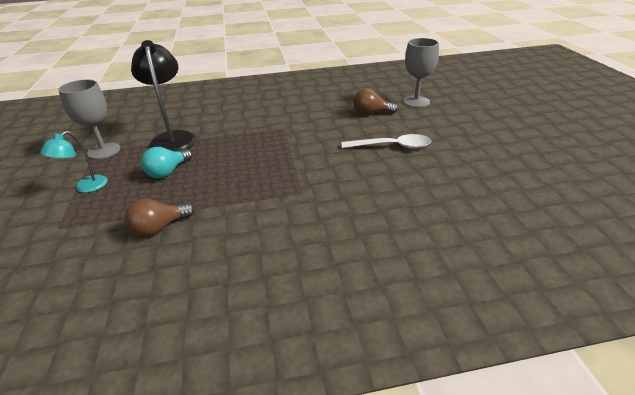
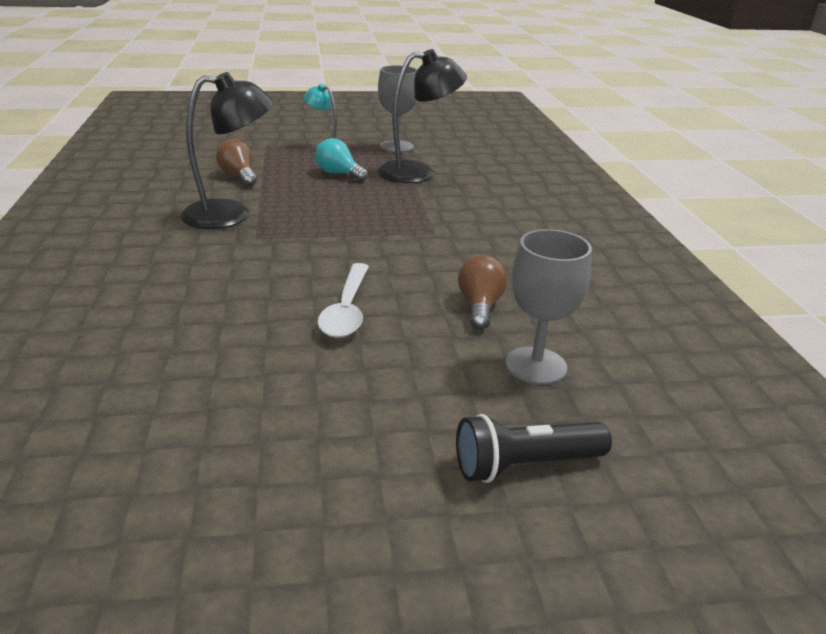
camera: 90 degrees right, 5 degrees down
none -> black lamp [180,72,274,229]
none -> black flashlight [456,414,612,483]

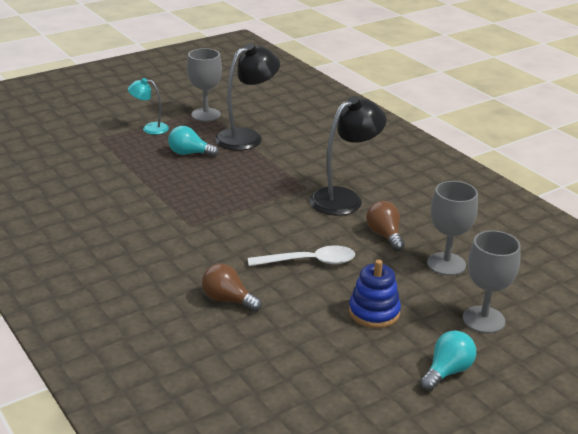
camera: 25 degrees left, 0 degrees up
black lamp [180,72,274,229] -> black lamp moved to [309,96,386,215]
brown light bulb [216,139,257,186] -> brown light bulb moved to [202,263,262,312]
white spoon [317,263,369,338] -> white spoon turned 75 degrees counterclockwise [248,245,355,266]
black flashlight [456,414,612,483] -> grey goblet [463,230,521,333]
none -> blue stacking toy [349,259,401,328]
none -> turquoise light bulb [420,331,476,391]

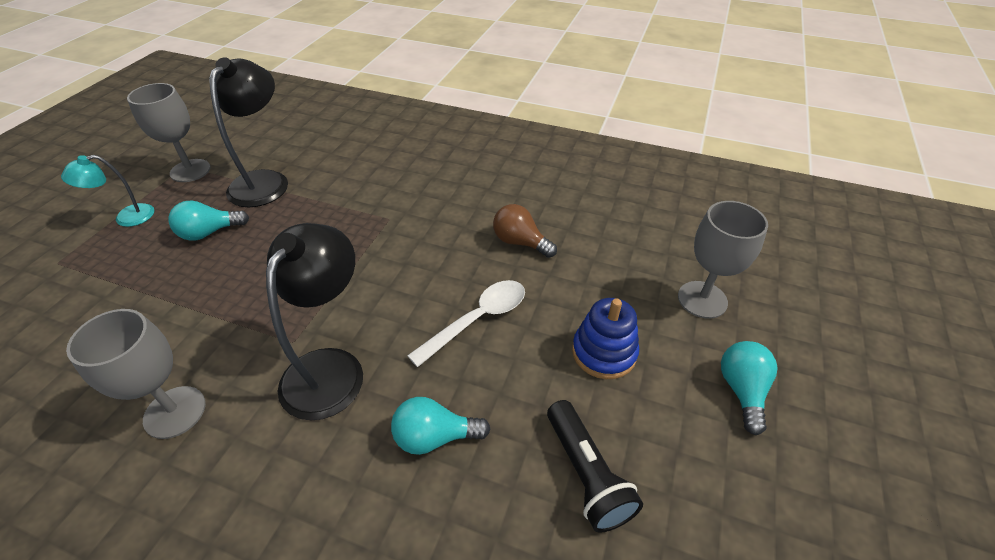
camera: 35 degrees left, 15 degrees up
brown light bulb [202,263,262,312] -> turquoise light bulb [391,397,490,455]
black lamp [309,96,386,215] -> black lamp moved to [266,223,363,420]
grey goblet [427,181,478,276] -> grey goblet moved to [66,309,206,439]
none -> black flashlight [547,400,643,533]

